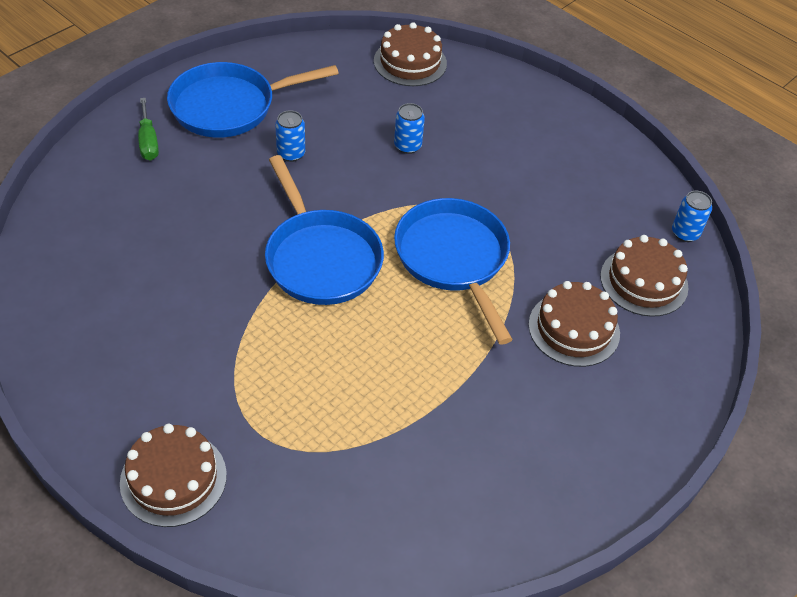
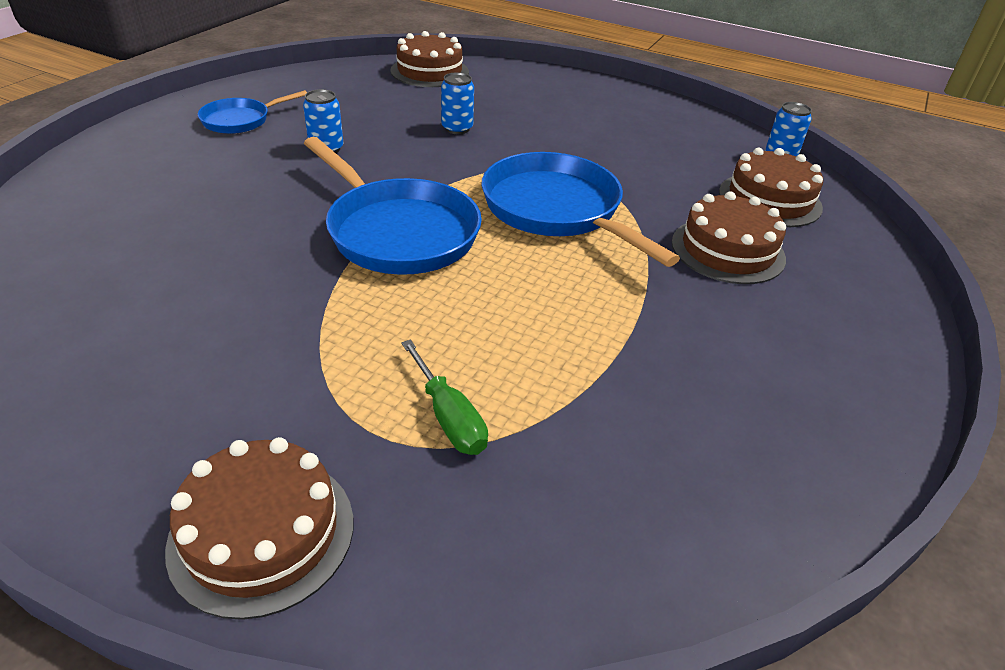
camera: 15 degrees left, 10 degrees down
green screwdriver [138,98,159,161] -> green screwdriver moved to [401,339,488,455]
blue pan [167,62,339,138] -> blue pan [198,90,307,134], size x0.55

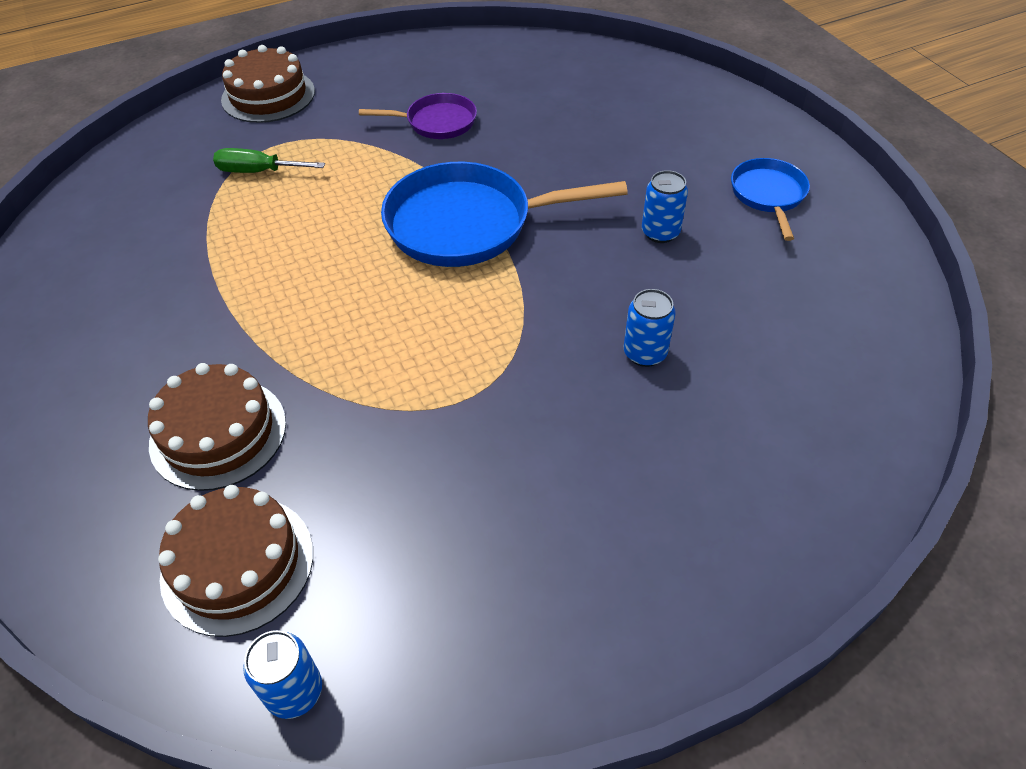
camera: 130 degrees right, 10 degrees up
brown cake [390,31,469,87] -> none
blue pan [482,152,680,267] -> none
none -> purple pan [359,93,477,139]

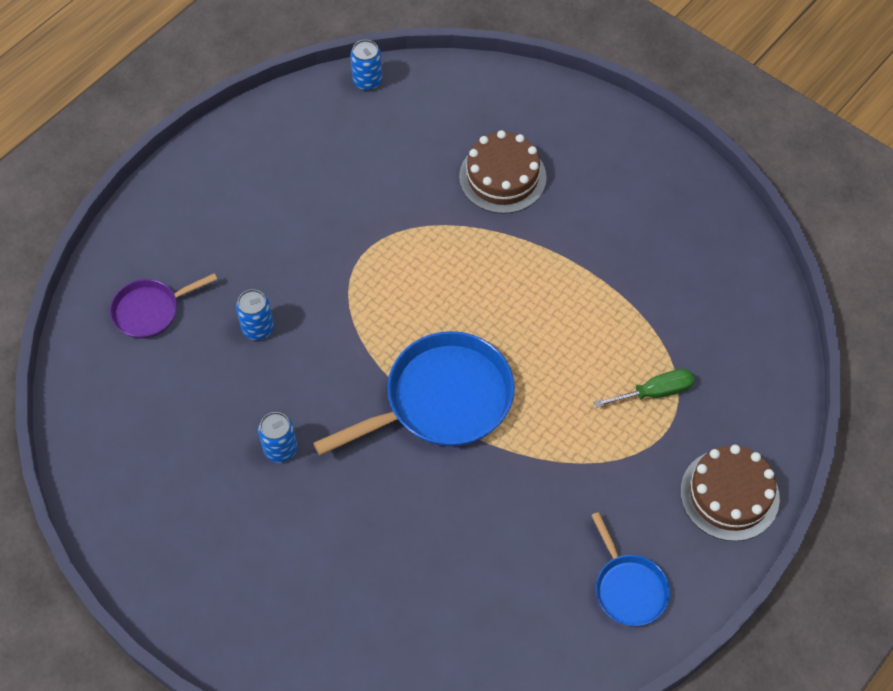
camera: 155 degrees right, 10 degrees up
brown cake [158,485,313,637] -> none
purple pan [359,93,477,139] -> purple pan moved to [110,273,217,339]
blue pan [731,158,810,241] -> blue pan moved to [591,512,670,626]

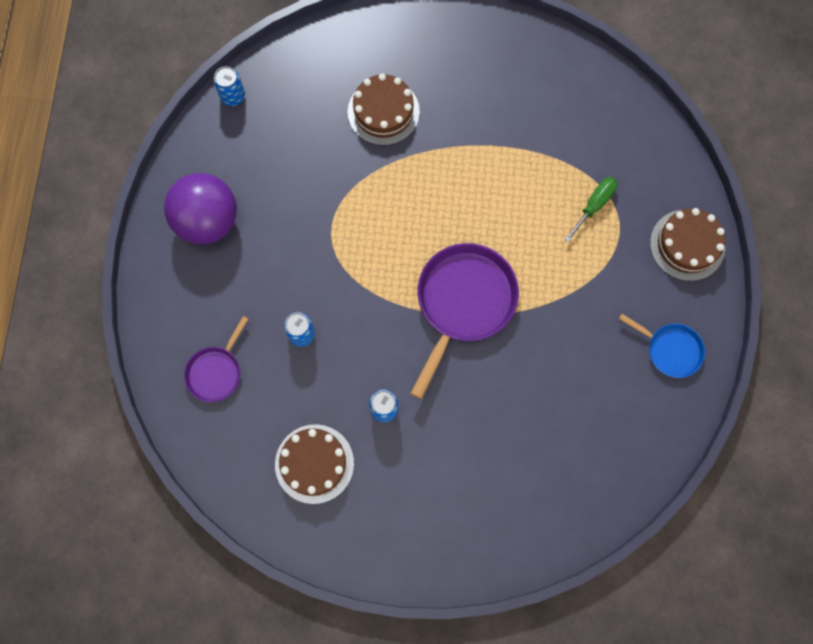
camera: 35 degrees left, 15 degrees up
blue pan [313,331,515,455] -> purple pan [410,243,519,399]
none -> purple ball [164,173,237,245]
none -> brown cake [275,424,354,504]

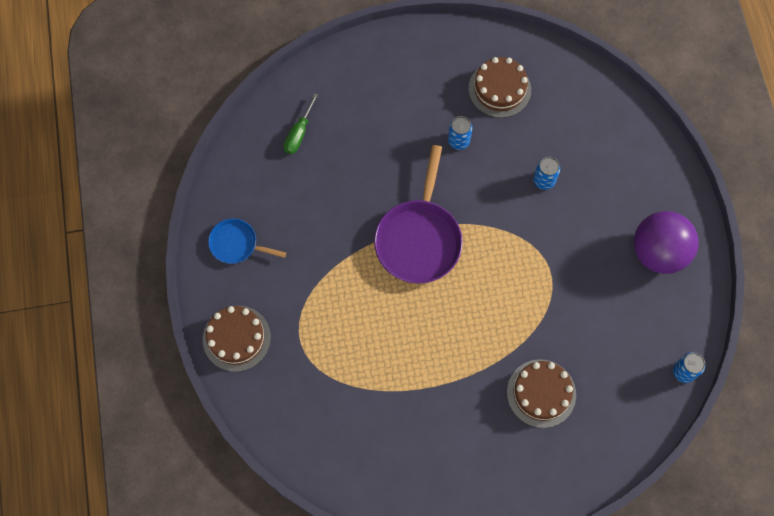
camera: 165 degrees right, 5 degrees down
purple pan [184,316,248,402] -> none
green screwdriver [564,177,617,242] -> green screwdriver moved to [284,93,318,154]

